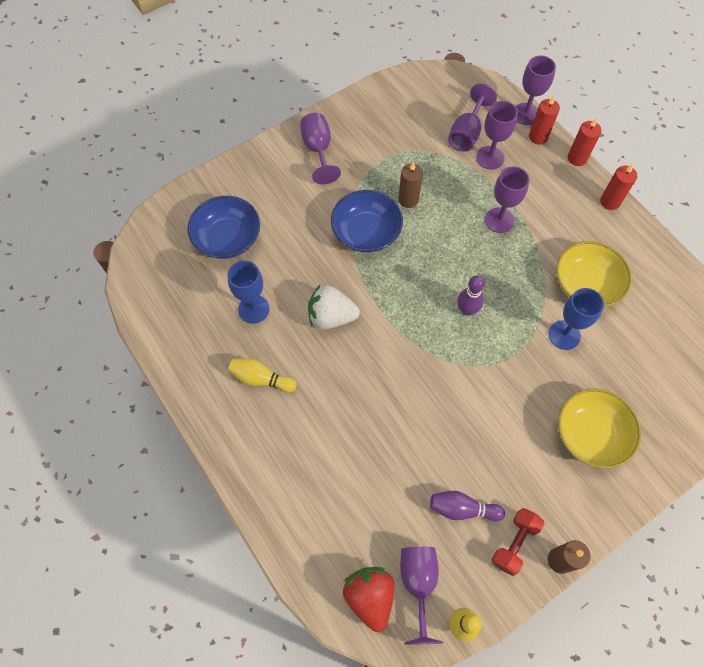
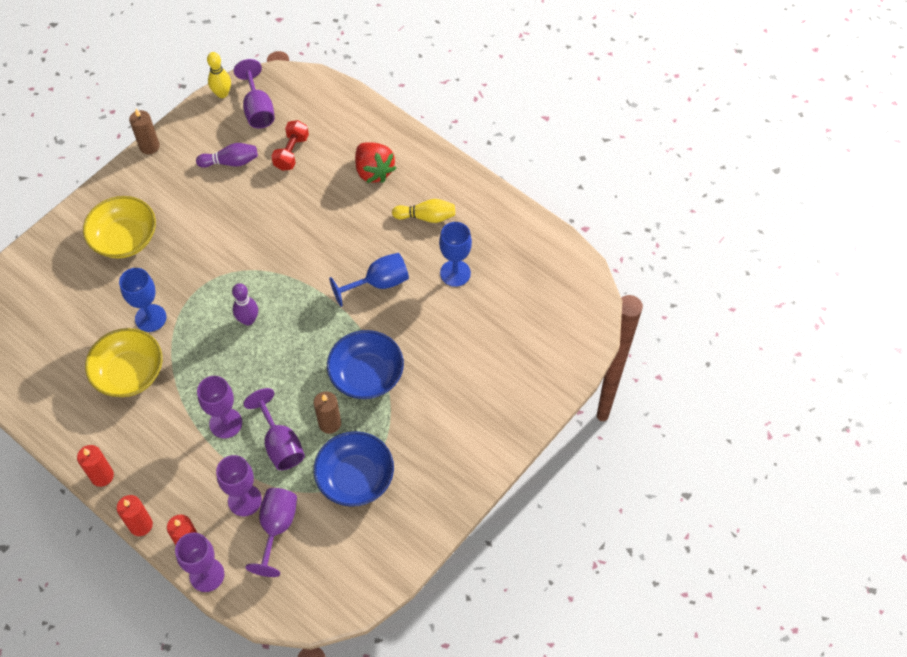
camera: 165 degrees right, 5 degrees down
blue bowl [187,196,260,259] -> blue bowl moved to [314,431,394,507]
purple goblet [300,113,341,184] -> purple goblet moved to [243,388,305,470]
white strawberry [308,285,360,329] -> blue goblet [329,253,409,307]
red strawberry [343,567,394,632] -> red strawberry moved to [355,142,396,183]
red dumbbell [492,508,545,576] -> red dumbbell moved to [271,120,309,171]

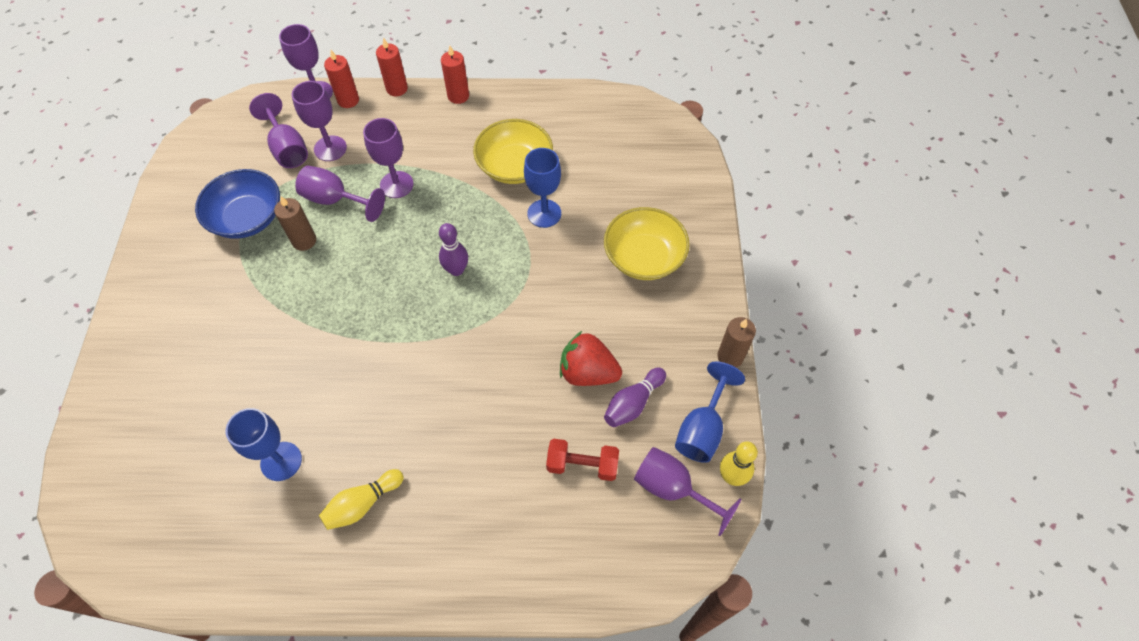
camera: 140 degrees right, 0 degrees up
red dumbbell [271,120,309,171] -> red dumbbell turned 60 degrees counterclockwise [546,439,619,481]
blue bowl [327,330,404,399] -> none
blue goblet [329,253,409,307] -> blue goblet moved to [675,361,745,463]
red strawberry [355,142,396,183] -> red strawberry moved to [560,331,622,386]

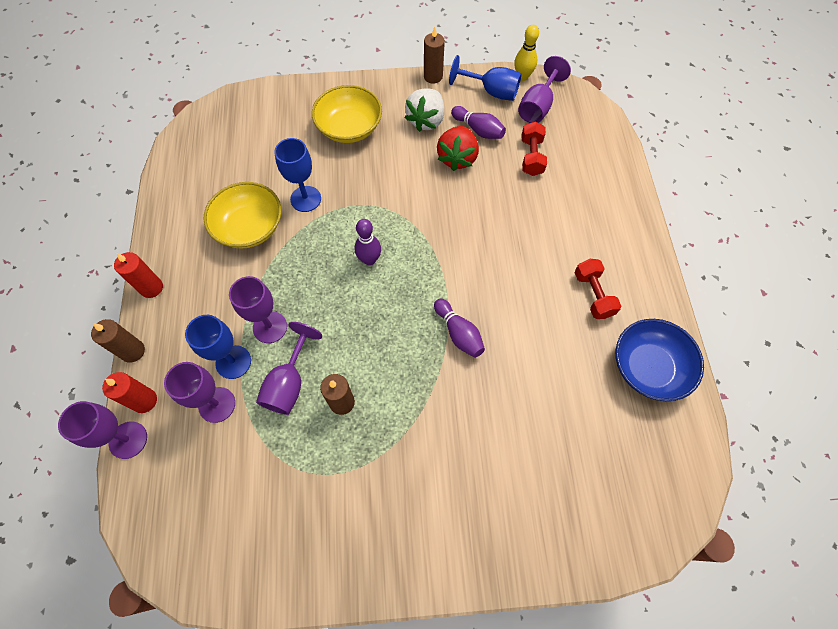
camera: 95 degrees left, 5 degrees up
blue bowl [195,169,280,239] -> blue bowl moved to [616,319,704,401]
blue goblet [226,408,302,481] -> blue goblet moved to [185,315,251,379]
purple goblet [249,93,308,168] -> none
yellow bowling pin [319,469,404,530] -> red dumbbell [575,259,621,319]
red candle [376,37,408,96] -> brown candle [91,319,145,363]
none -> white strawberry [405,88,444,132]
none -> purple bowling pin [434,299,485,358]

